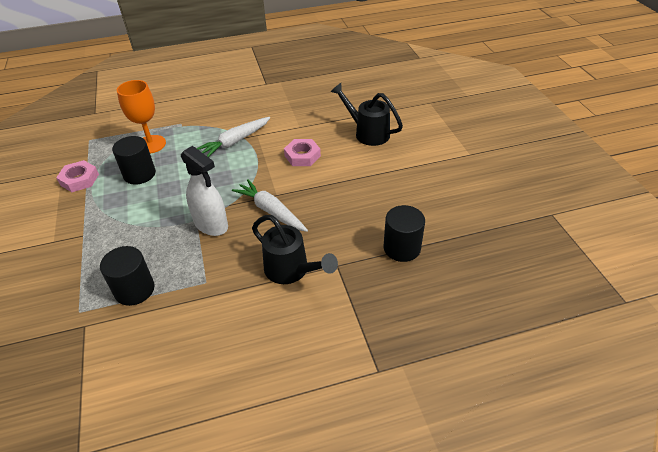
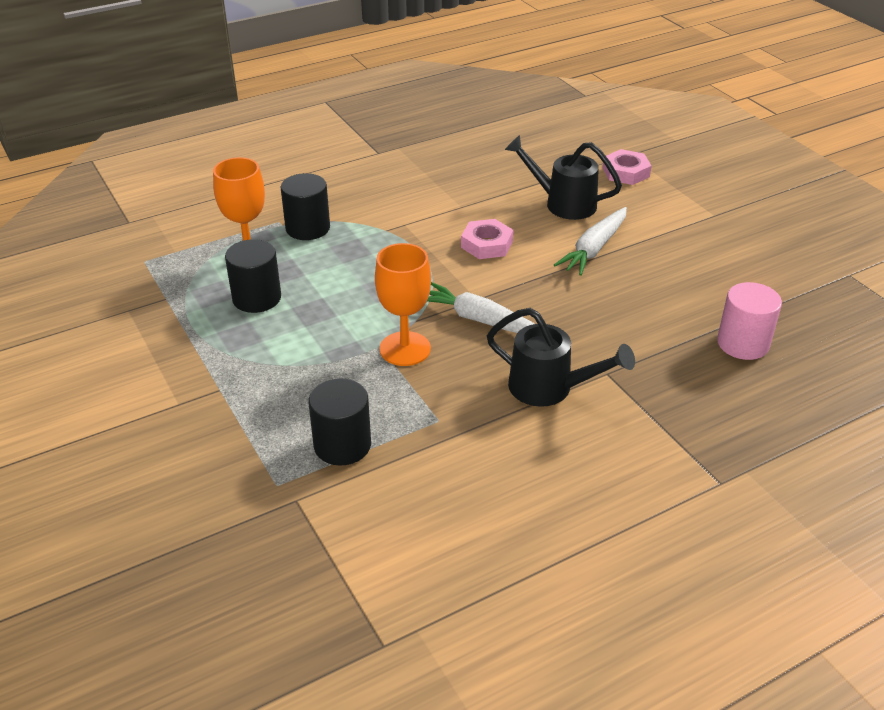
camera: 15 degrees left, 5 degrees down
pink nut [56,160,99,192] -> pink nut moved to [603,149,652,185]
white spray bottle [181,146,228,236] -> orange goblet [375,243,431,366]
white carrot [196,117,270,157] -> white carrot moved to [554,207,627,276]
black cylinder [384,205,425,262] -> black cylinder moved to [280,173,330,240]
none -> pink cylinder [717,282,782,360]

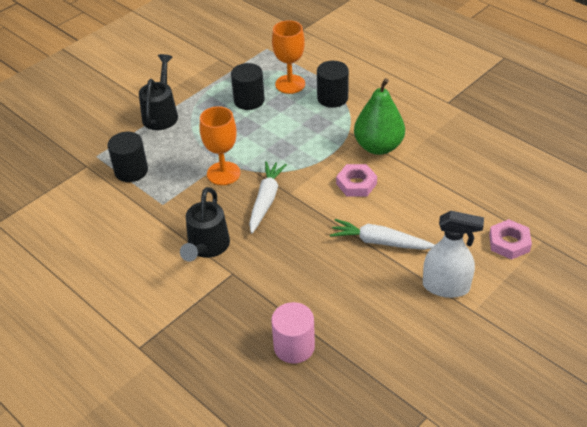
camera: 75 degrees right, 5 degrees up
black watering can [505,135,622,220] -> black watering can moved to [139,54,178,130]
none -> green pear [354,78,405,155]
none -> white spray bottle [423,211,484,298]

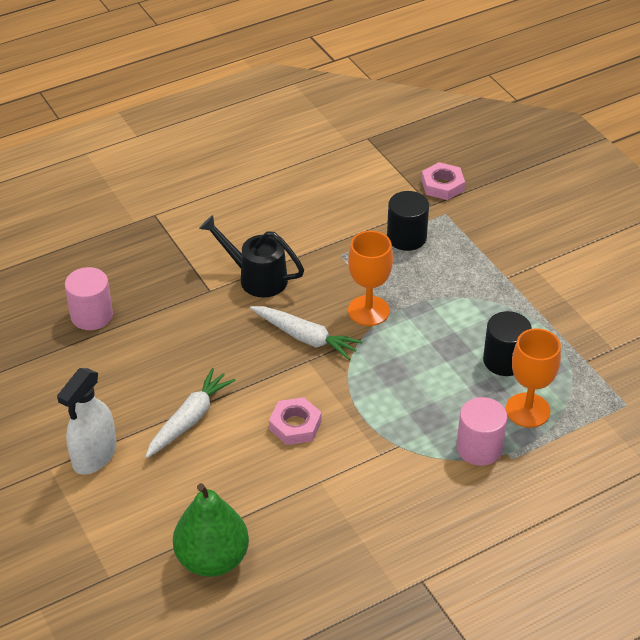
camera: 105 degrees right, 0 degrees up
black watering can [139,54,178,130] -> none
black cylinder [317,61,349,108] -> pink cylinder [457,397,507,466]
green pear [354,78,405,155] -> green pear moved to [173,483,249,577]
pink nut [489,219,532,260] -> pink nut moved to [422,162,465,200]

